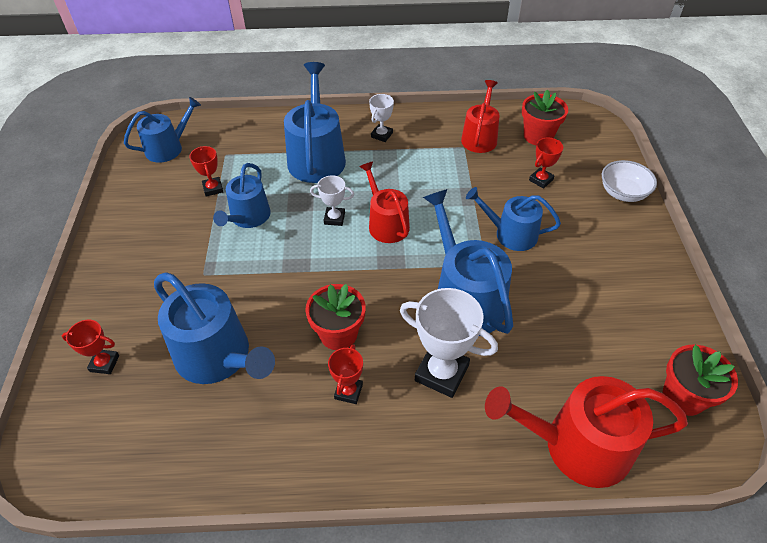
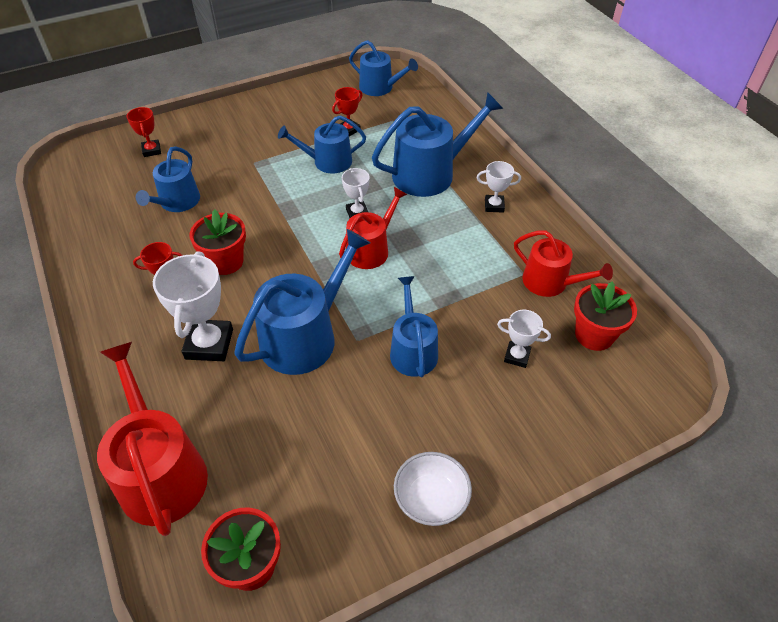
camera: 65 degrees right, 0 degrees up
blue watering can [154,273,275,384] -> blue watering can [136,146,200,212], size x0.63
red watering can [461,80,500,153] -> red watering can turned 45 degrees clockwise [514,231,613,297]
red trophy [529,138,563,189] -> white trophy [497,310,551,368]
white bowl [602,160,657,202] -> white bowl moved to [394,452,472,526]

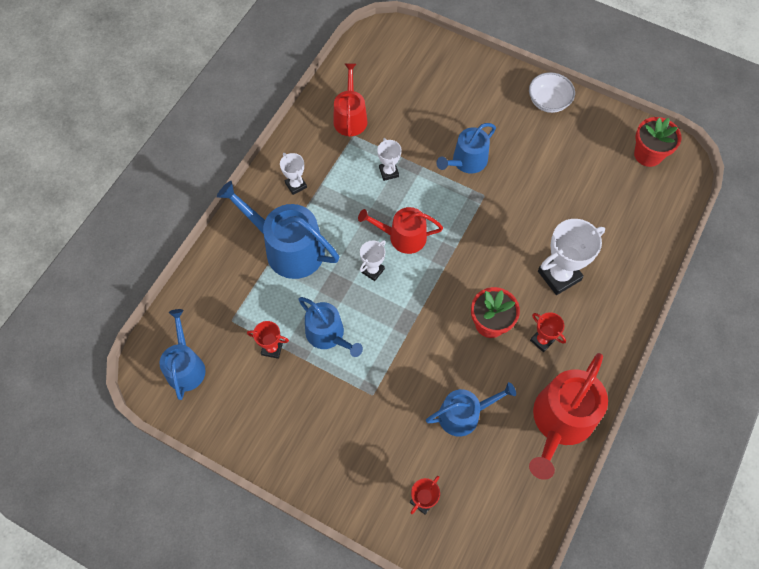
camera: 125 degrees left, 15 degrees up
red watering can [97,342,208,536] -> red watering can moved to [529,353,608,480]
blue watering can [234,229,370,375] -> none
white trophy [497,310,551,368] -> white trophy moved to [377,138,402,181]
red flower pot [574,281,637,351] -> none

